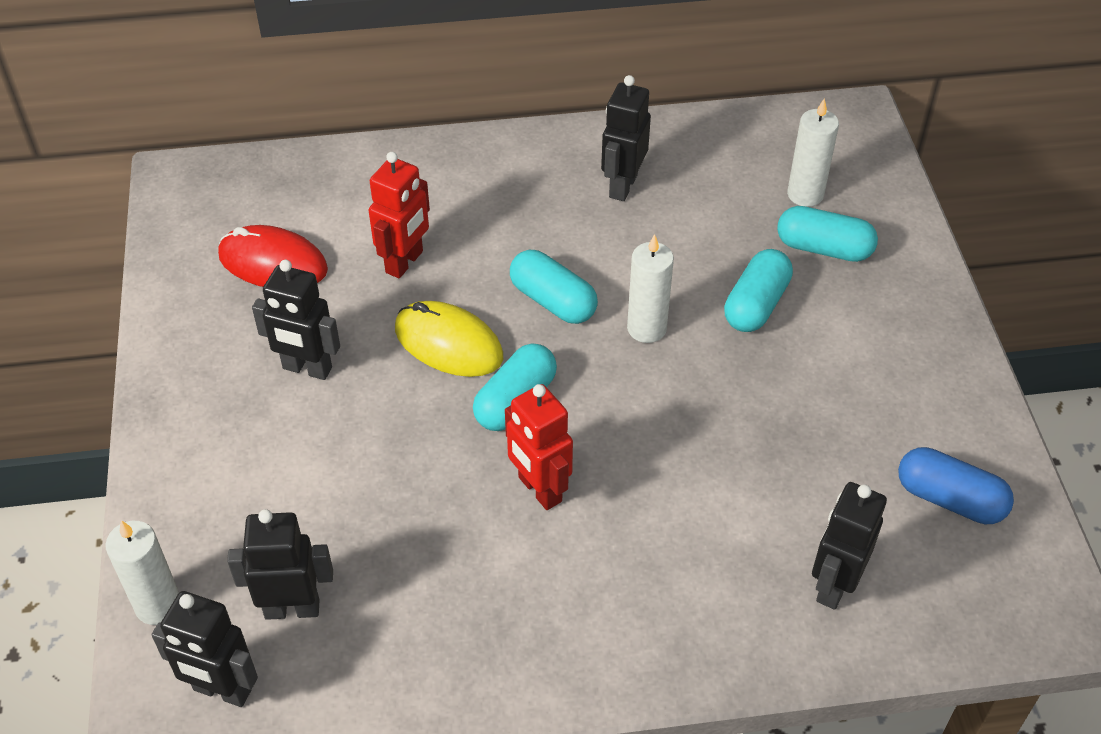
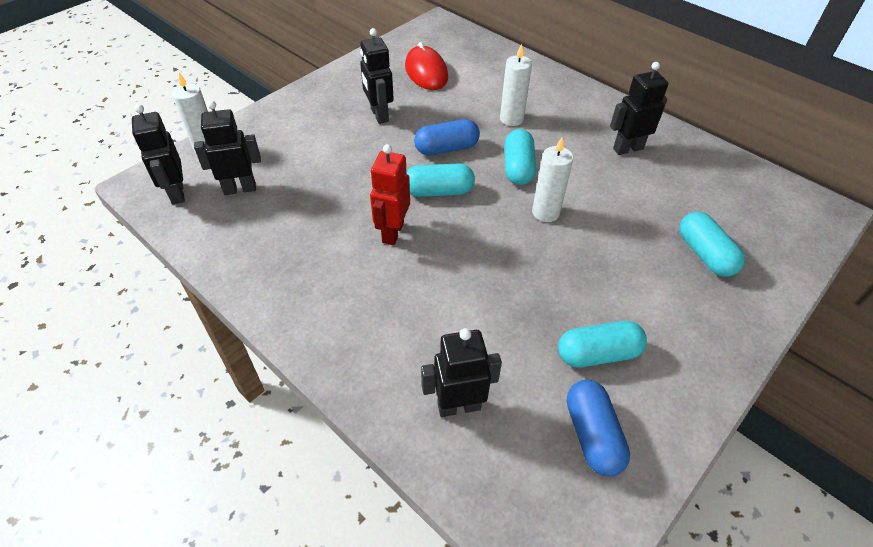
camera: 50 degrees right, 0 degrees up
black robot [227,509,333,620] -> black robot turned 60 degrees counterclockwise [194,100,261,195]
red robot [369,152,430,278] -> none
yellow mouse [395,301,503,377] -> blue capsule [414,119,480,155]
turquoise capsule [724,249,793,332] -> turquoise capsule moved to [558,321,647,368]
white candle [787,99,839,207] -> white candle moved to [500,44,532,126]

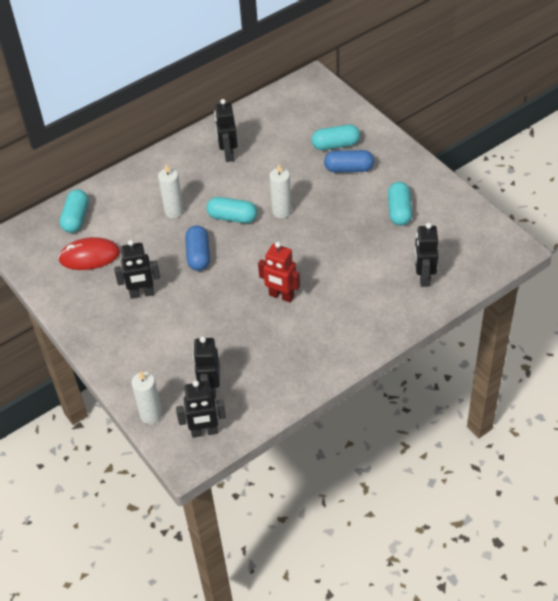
camera: 75 degrees left, 0 degrees up
turquoise capsule [406,163,475,197] -> turquoise capsule moved to [60,189,89,233]
blue capsule [567,380,630,477] -> blue capsule moved to [324,150,374,172]

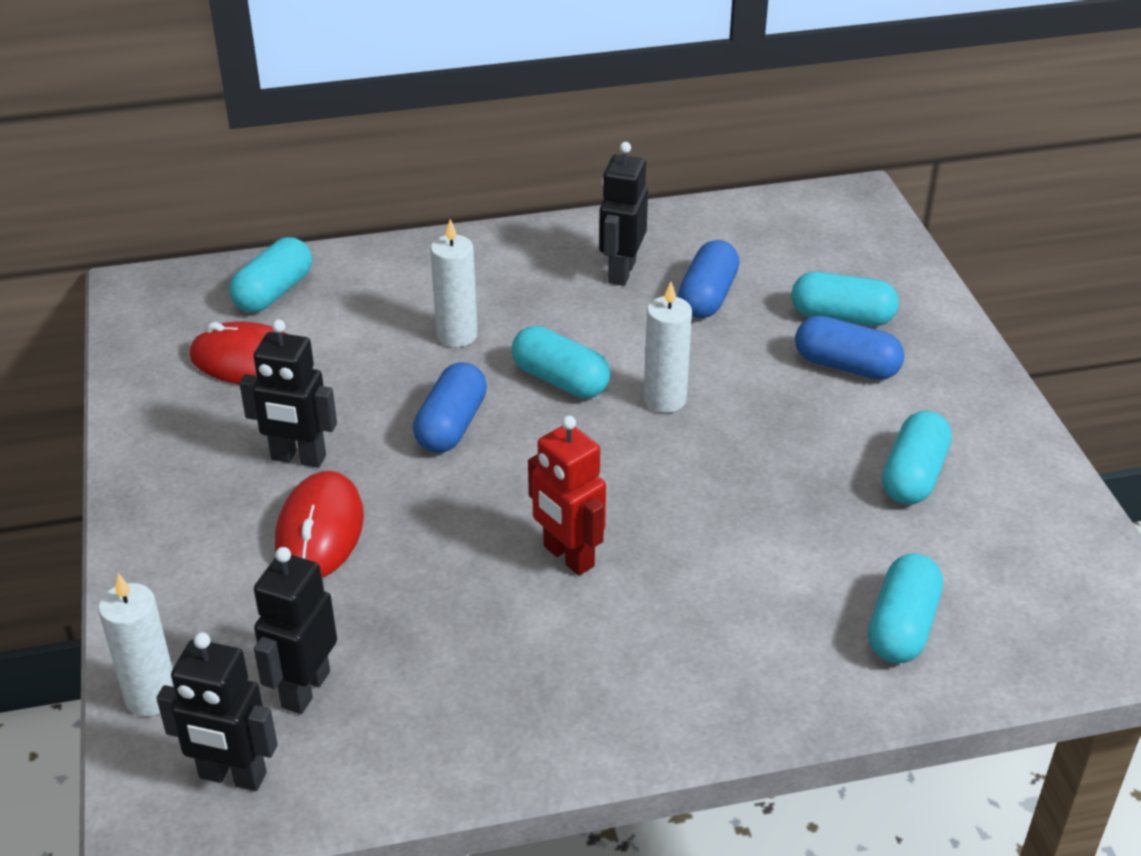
camera: 20 degrees right, 10 degrees down
black robot [415,223,438,287] -> turquoise capsule [868,554,943,663]
none -> red mouse [275,471,364,578]
none -> blue capsule [678,240,740,318]

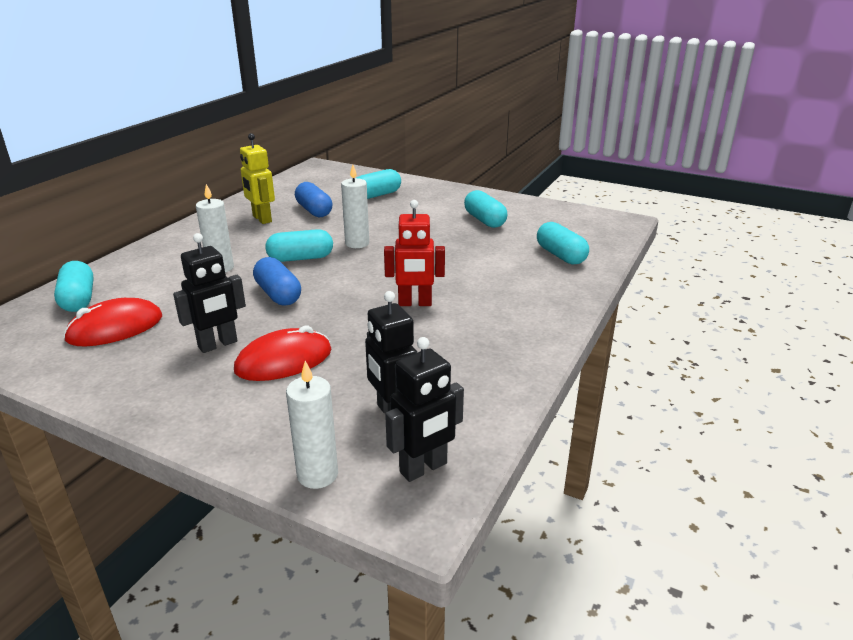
camera: 50 degrees left, 10 degrees down
red mouse [275,471,364,578] -> red mouse turned 75 degrees counterclockwise [234,326,332,381]
black robot [599,142,648,286] -> yellow robot [240,133,275,224]
blue capsule [795,316,905,380] -> none

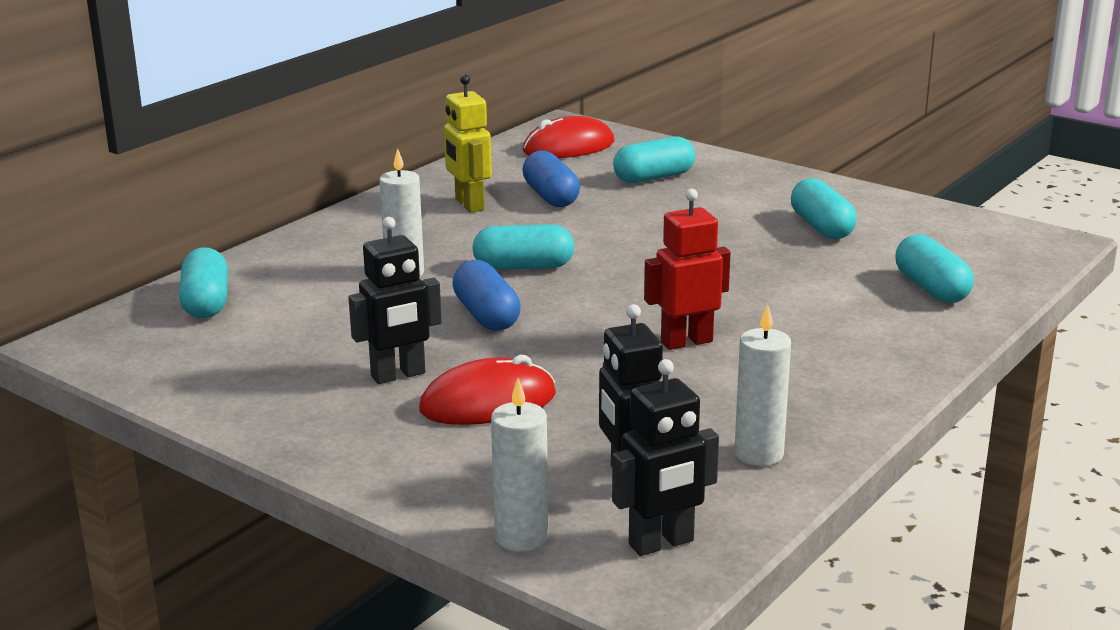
camera: 10 degrees right, 5 degrees down
red mouse [63,298,162,346] -> red mouse moved to [522,116,614,158]
white candle [341,164,369,248] -> white candle moved to [734,304,791,466]
red robot [384,200,445,306] -> red robot turned 150 degrees clockwise [644,189,731,350]

